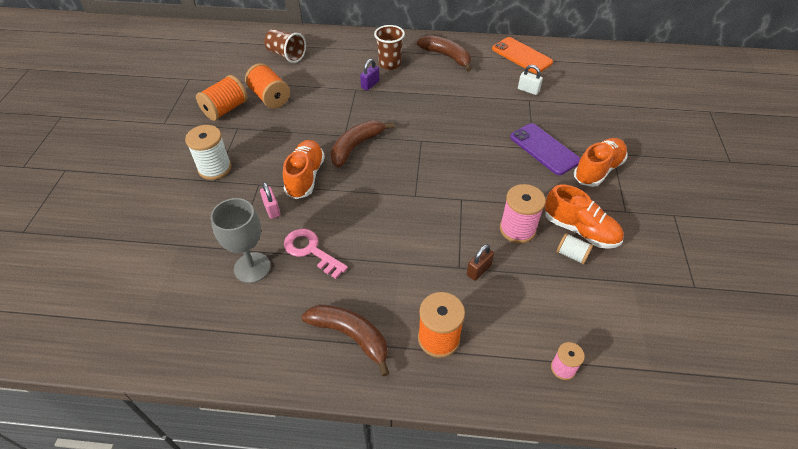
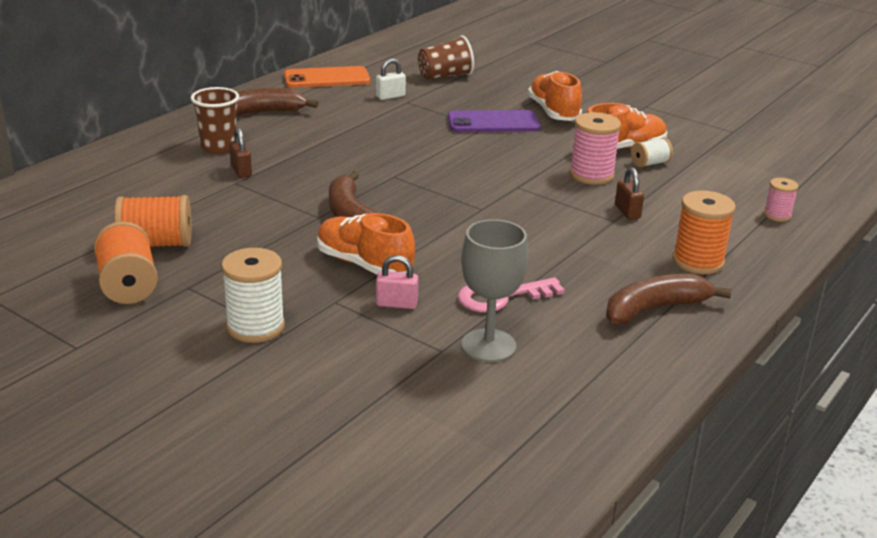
camera: 60 degrees left, 20 degrees down
brown cup [264,29,306,63] -> brown cup moved to [418,35,474,80]
purple padlock [360,59,380,90] -> brown padlock [229,128,252,178]

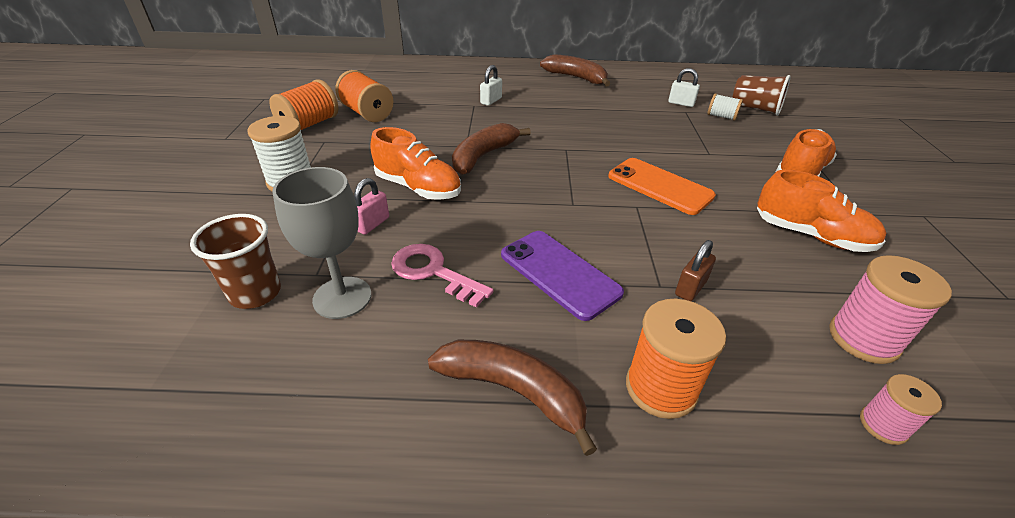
camera: 55 degrees right, 10 degrees up
brown cup [191,87,239,154] -> brown cup moved to [190,214,281,309]
brown padlock [229,128,252,178] -> white padlock [480,65,502,106]
orange phone [284,66,370,88] -> orange phone moved to [608,158,716,215]
orange shoe [317,213,415,275] -> orange shoe turned 120 degrees clockwise [370,127,461,200]
pink padlock [376,255,419,309] -> pink padlock turned 60 degrees clockwise [354,178,389,235]
purple phone [448,110,541,132] -> purple phone moved to [501,231,624,321]
pink spool [570,112,621,185] -> pink spool moved to [829,255,952,364]
white spool [631,137,673,168] -> white spool moved to [707,93,743,121]

